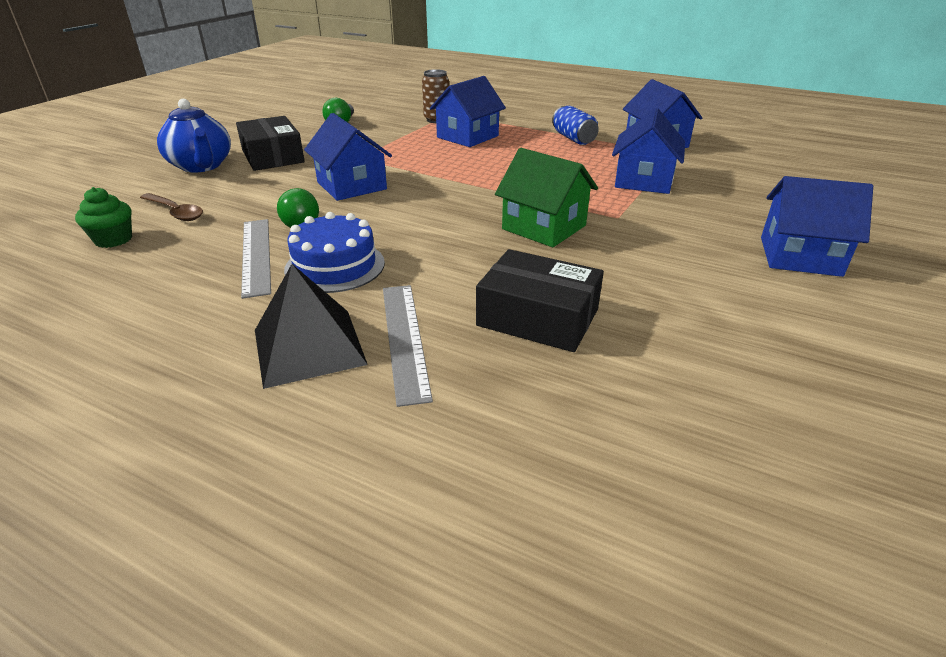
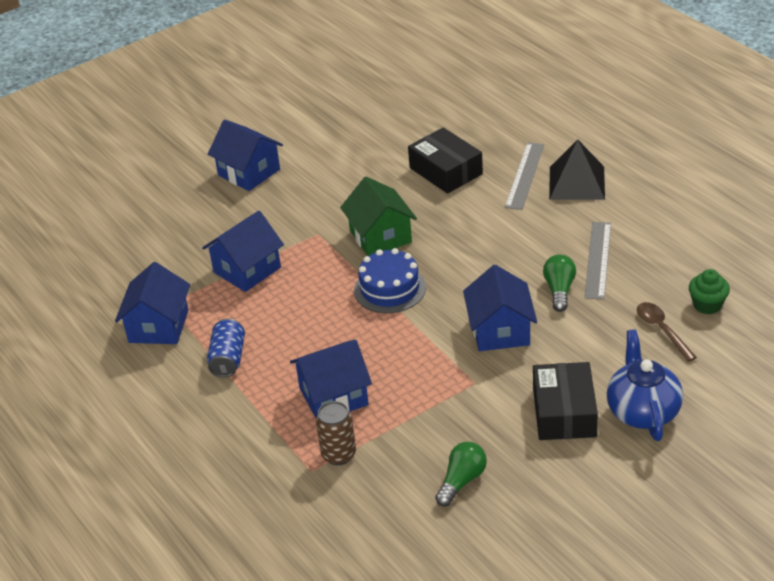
camera: 150 degrees left, 5 degrees up
blue cake [284,212,385,293] -> blue cake moved to [354,248,426,313]

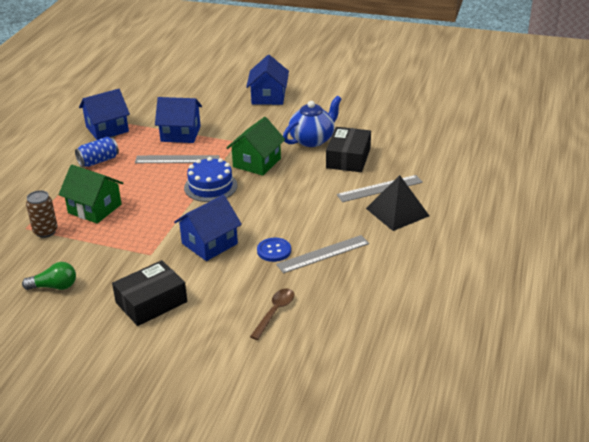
camera: 50 degrees right, 5 degrees down
blue house [290,339,372,418] -> green house [58,165,123,224]
green light bulb [543,254,576,312] -> blue button [257,238,291,262]
blue teapot [607,329,683,441] -> blue teapot moved to [283,96,341,147]
green cupcake [689,269,730,314] -> none
none -> grey ruler [135,155,220,163]

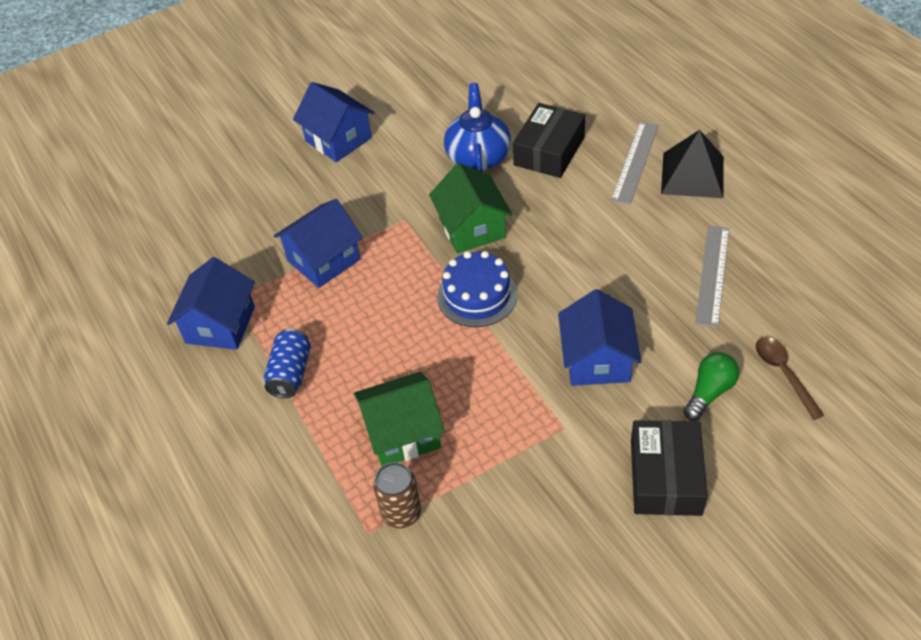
camera: 45 degrees left, 15 degrees up
green light bulb [22,262,76,290] -> green light bulb moved to [683,352,739,421]
grey ruler [135,155,220,163] -> none
blue button [257,238,291,262] -> none
black box [326,127,371,172] -> black box turned 60 degrees clockwise [513,103,585,178]

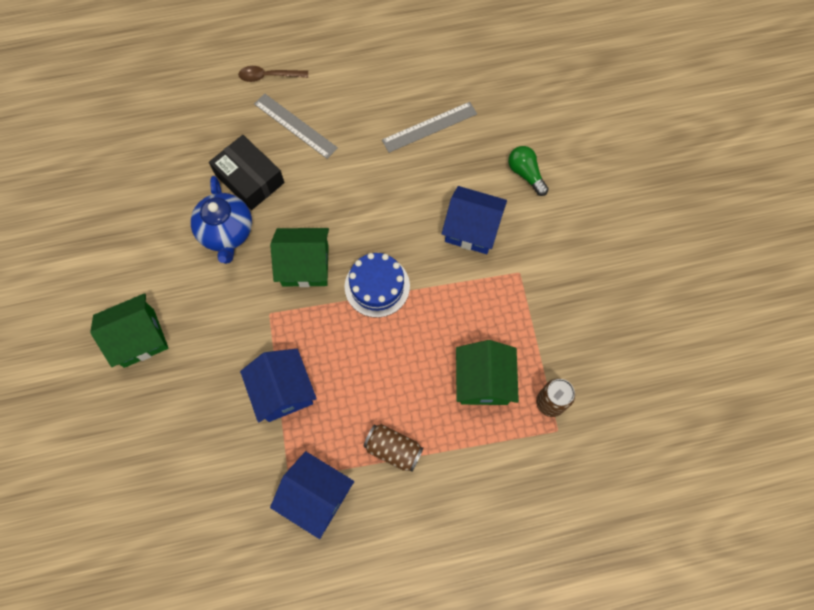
camera: 75 degrees left, 20 degrees up
blue can [264,328,311,398] -> brown can [363,424,423,472]
blue house [293,82,374,162] -> green house [90,293,168,368]
blue teapot [444,83,511,172] -> blue teapot turned 120 degrees counterclockwise [191,176,252,264]
black box [631,420,708,516] -> none
black pyramid [661,130,724,198] -> none
grey ruler [695,226,729,328] -> grey ruler turned 60 degrees counterclockwise [382,102,477,153]
brown spoon [756,337,824,420] -> brown spoon moved to [238,66,308,82]

